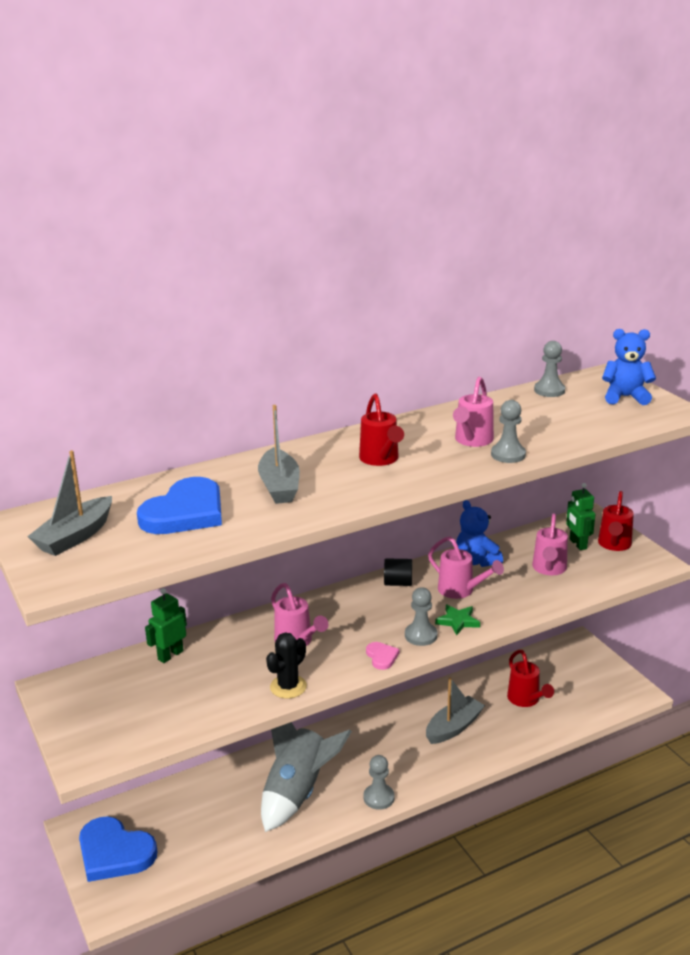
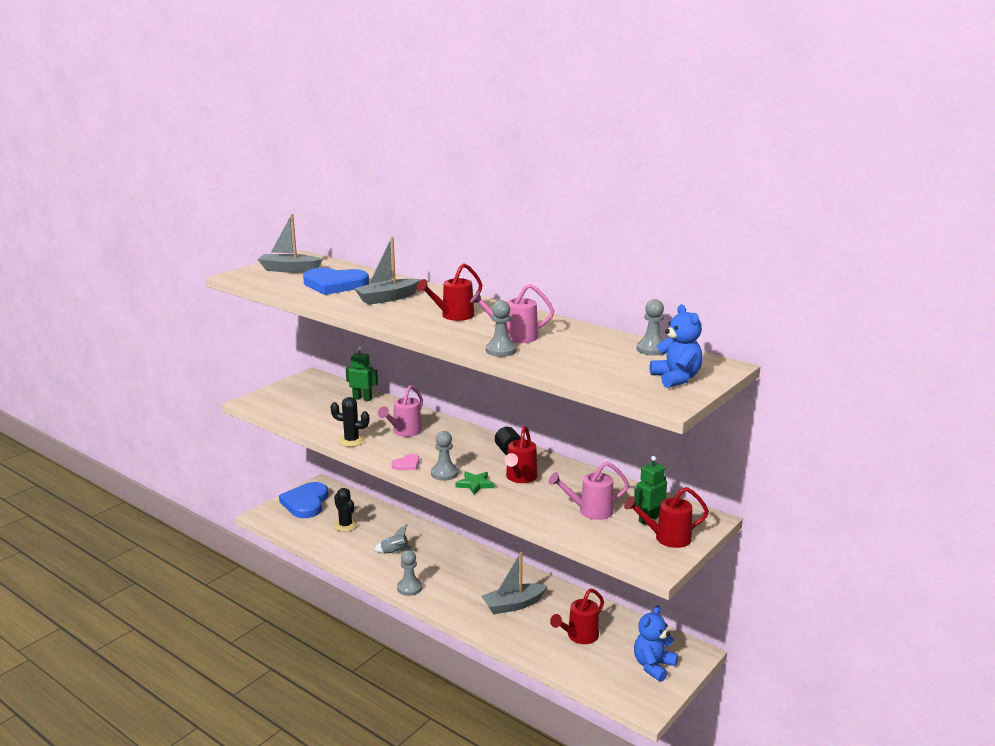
camera: 65 degrees right, 5 degrees down
grey rocket [261,722,352,832] -> grey rocket [374,525,416,553], size x0.44
grey boat [426,677,485,744] -> grey boat turned 135 degrees clockwise [482,552,547,614]
pink watering can [428,536,504,599] -> red watering can [505,426,538,483]
blue teddy bear [456,500,503,567] -> blue teddy bear moved to [634,606,678,682]
none -> black cactus [334,488,358,532]

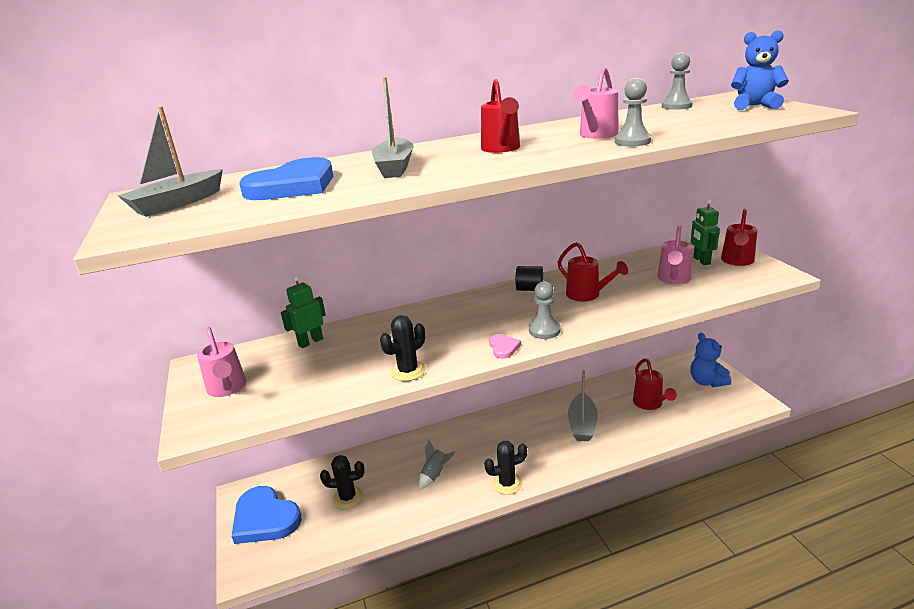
camera: 55 degrees left, 5 degrees up
pink watering can [378,385,423,437] -> pink watering can moved to [197,327,246,397]
grey pawn [397,550,422,596] -> black cactus [484,441,527,495]
green star [455,471,494,495] -> none

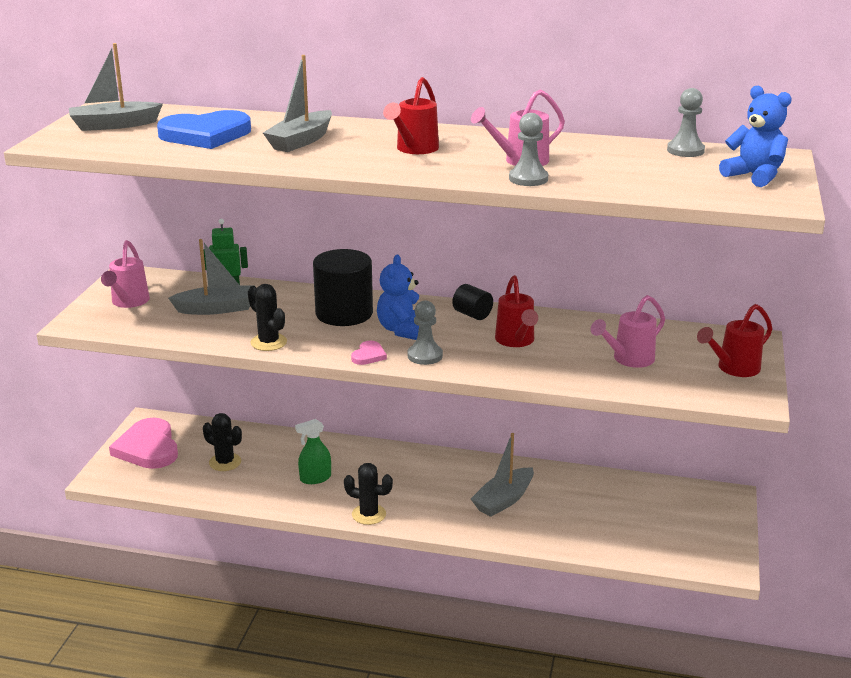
camera: 30 degrees right, 0 degrees up
blue heart [232,486,302,544] -> pink heart [109,418,178,469]
black cactus [380,315,426,381] -> black cactus turned 60 degrees clockwise [248,284,287,351]
grey rocket [419,440,455,489] -> green spray bottle [295,419,331,484]
red watering can [633,358,677,410] -> none
blue teddy bear [690,333,731,387] -> blue teddy bear moved to [377,255,419,340]
green robot [691,199,720,265] -> none
none -> grey boat [168,239,255,315]
none -> black cylinder [313,249,373,326]

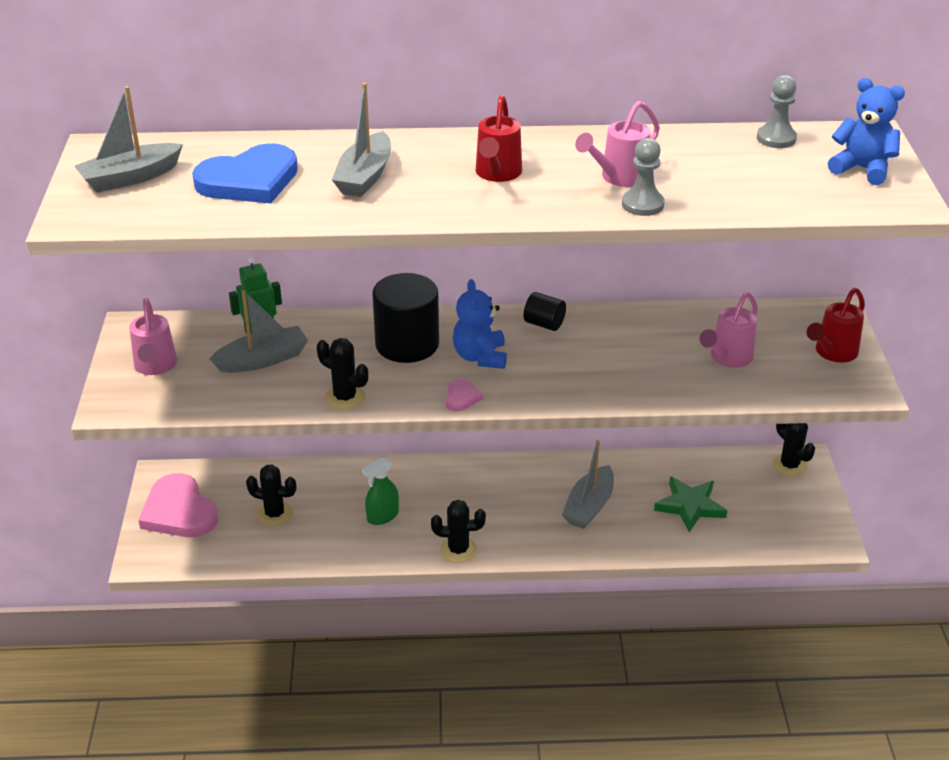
camera: 15 degrees left, 10 degrees up
grey pawn [408,300,443,365] -> none
red watering can [495,275,538,347] -> none
none -> green star [654,476,727,532]
none -> black cactus [772,423,815,477]

